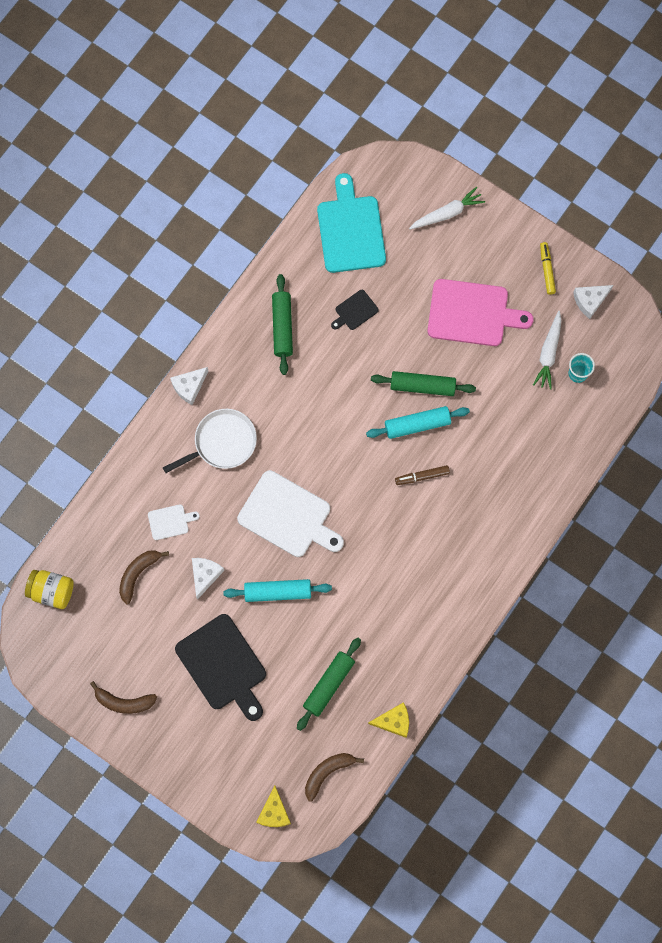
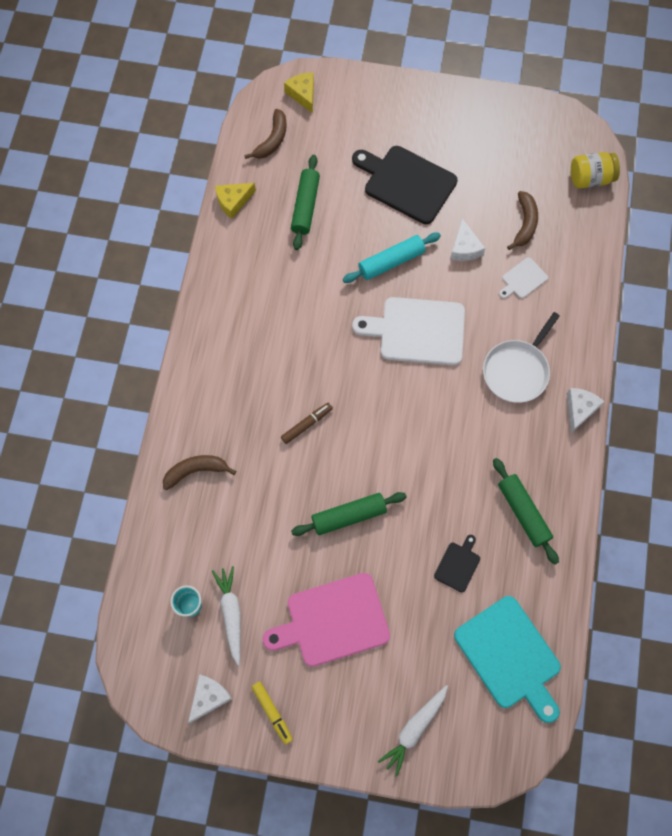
camera: 155 degrees right, 5 degrees down
brown banana [90,681,157,714] -> brown banana moved to [163,455,236,490]
turquoise rolling pin [366,406,470,439] -> none

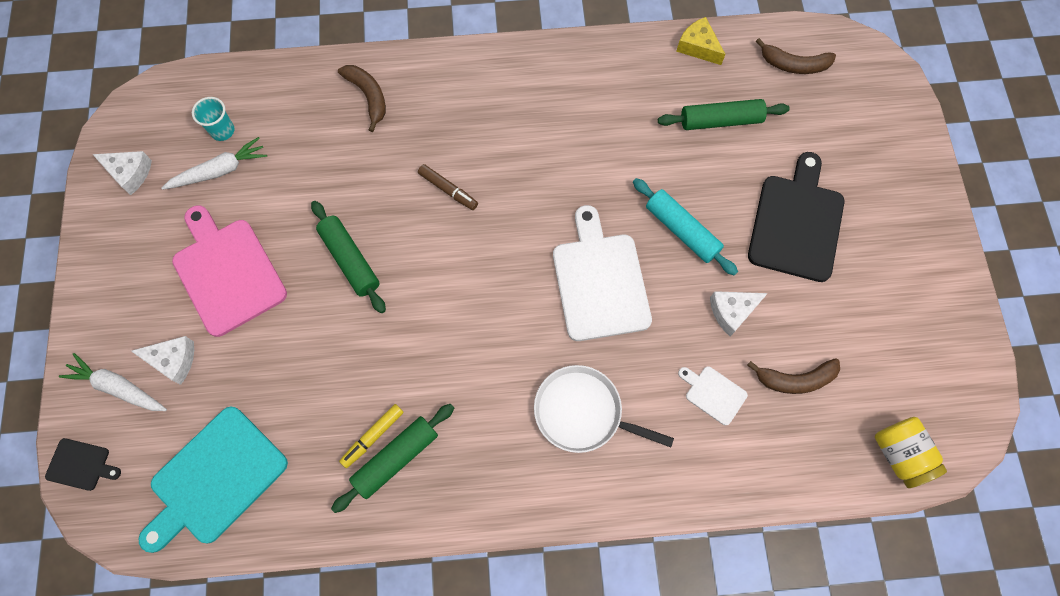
camera: 75 degrees right, 0 degrees up
yellow marker [251,682,293,745] -> yellow marker moved to [339,404,404,468]
yellow cheese [284,72,314,113] -> none
black cutting board [434,535,480,592] -> black cutting board moved to [45,438,121,491]
white cheese [567,388,605,433] -> white cheese moved to [131,336,194,385]

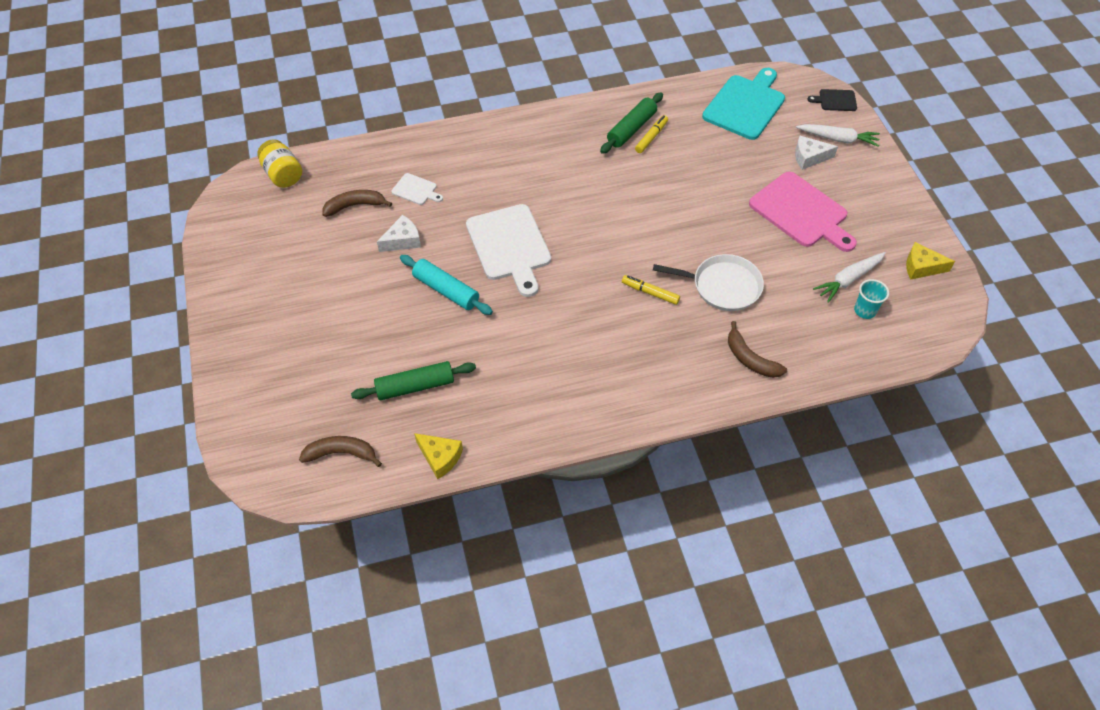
camera: 170 degrees right, 15 degrees down
white cheese [92,151,152,195] -> yellow cheese [906,242,955,280]
green rolling pin [311,201,386,313] -> none
brown marker [418,164,478,210] -> yellow marker [622,275,680,305]
white pan [534,365,674,453] -> white pan moved to [653,254,764,311]
black cutting board [748,152,844,282] -> none

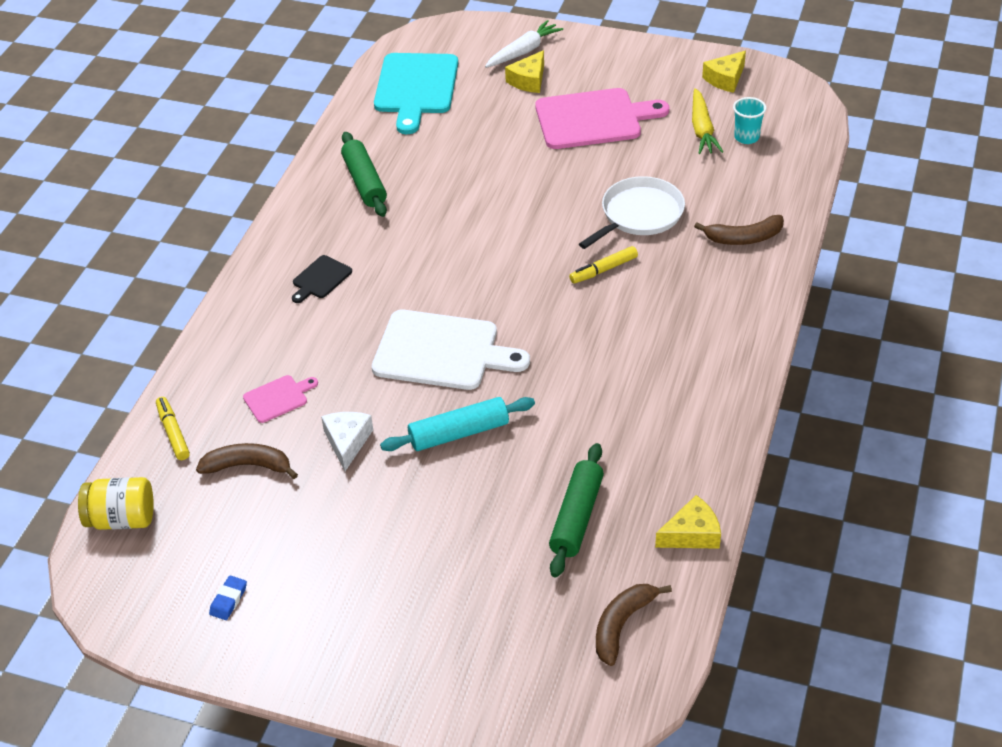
camera: 55 degrees left, 10 degrees down
brown banana [322,190,392,217] -> brown banana turned 75 degrees clockwise [196,443,298,479]
white cutting board [392,173,443,205] -> pink cutting board [243,375,318,423]
yellow marker [635,115,668,153] -> yellow marker moved to [156,397,190,460]
turquoise cutting board [702,68,785,140] -> turquoise cutting board turned 150 degrees counterclockwise [374,53,458,134]
white cheese [795,136,838,170] -> yellow cheese [505,50,544,93]
black cutting board [807,89,857,111] -> black cutting board moved to [292,255,352,303]
white carrot [813,252,886,303] -> yellow carrot [692,88,723,154]
none -> blue eraser [209,575,247,620]

